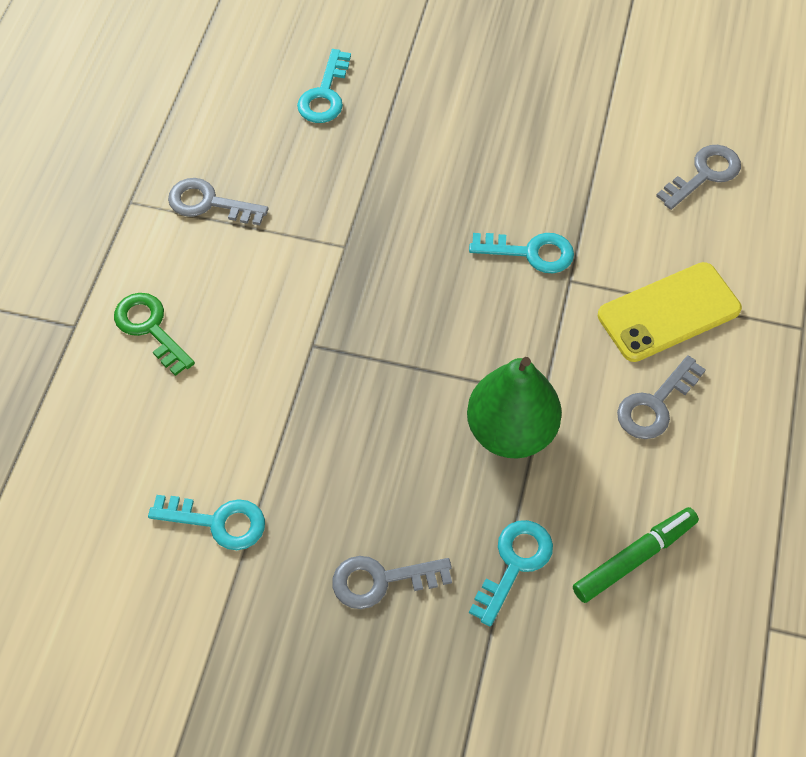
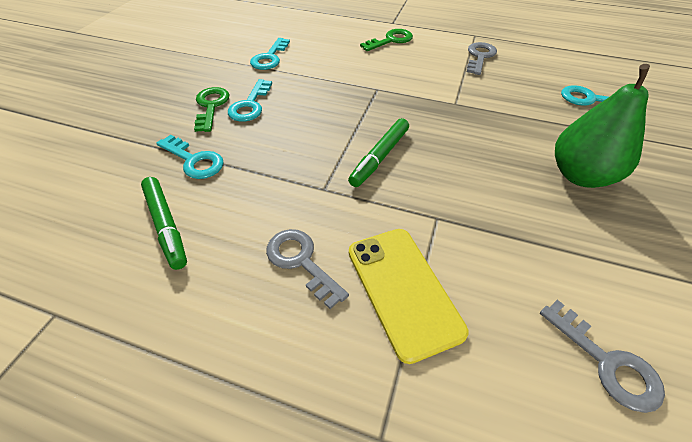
camera: 95 degrees right, 10 degrees down
grey key [332,556,452,609] -> green key [194,87,229,132]
green pear [467,357,562,459] -> green pear moved to [555,64,650,188]
turquoise key [469,233,574,273] -> turquoise key moved to [228,79,272,122]
none -> green marker [348,118,409,187]

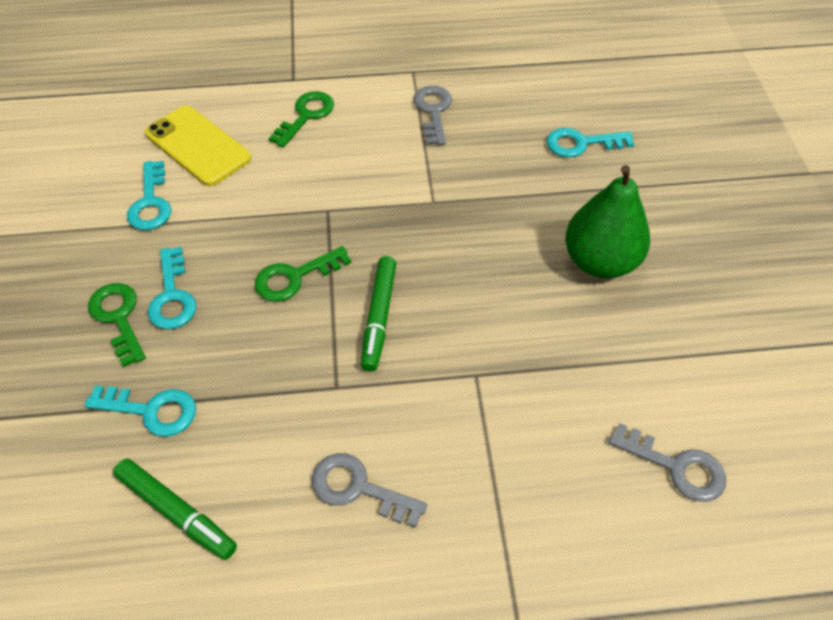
camera: 25 degrees left, 5 degrees up
yellow phone [349,229,469,364] -> yellow phone moved to [145,106,251,186]
none -> green key [255,246,351,302]

